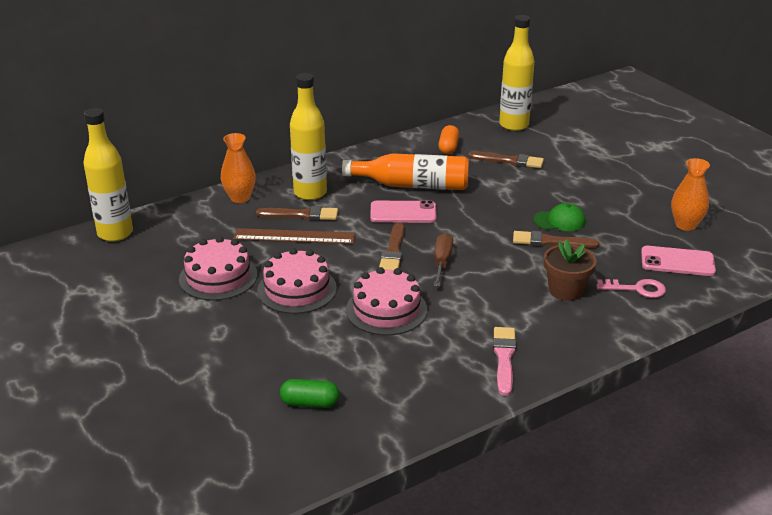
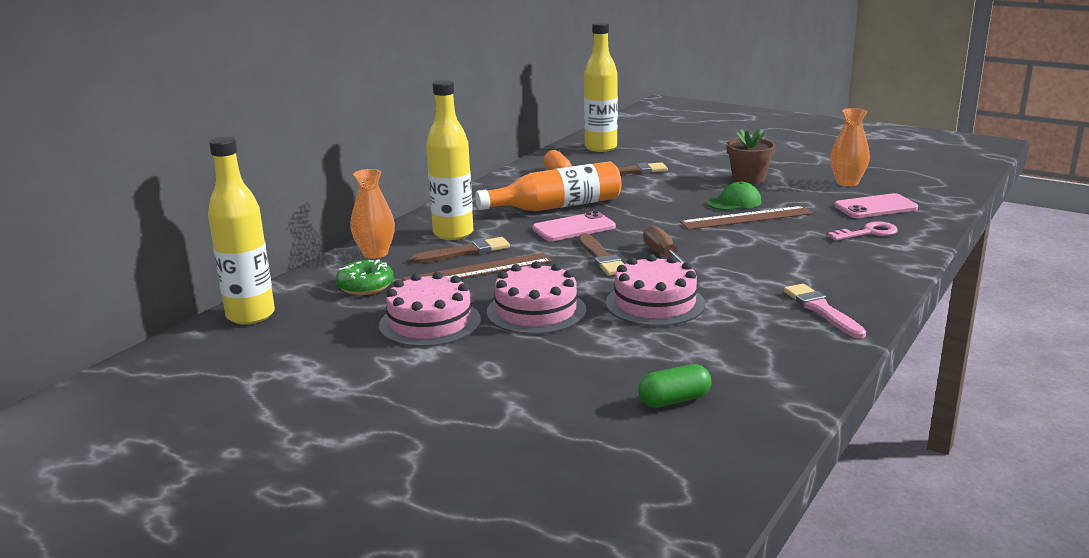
camera: 25 degrees left, 10 degrees down
brown brush [513,231,599,248] -> brown ruler [680,206,813,230]
brown flower pot [544,239,597,301] -> brown flower pot moved to [726,129,776,184]
none -> green donut [336,259,394,295]

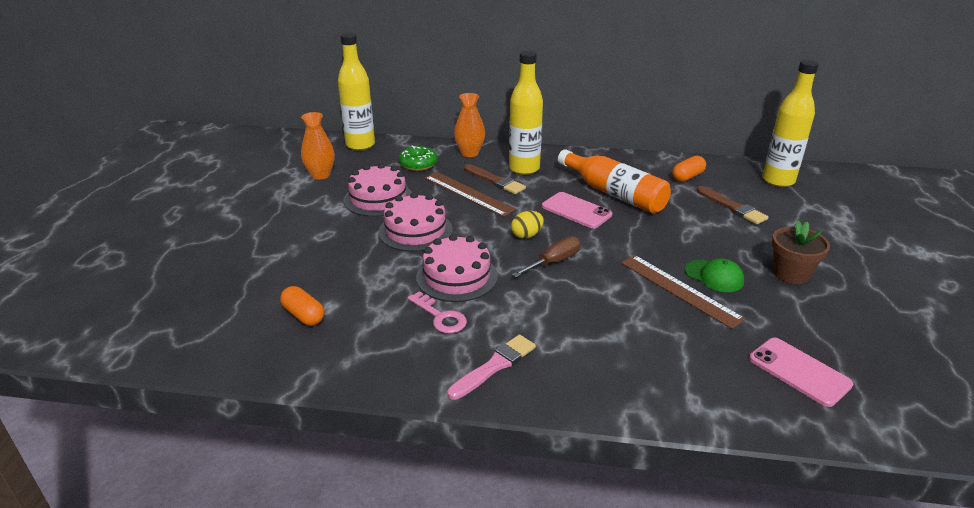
camera: 65 degrees right, 10 degrees up
brown brush [579,233,624,276] -> yellow egg [511,211,544,239]
green capsule [638,364,711,407] -> orange capsule [280,286,324,326]
pink key [828,221,898,240] -> pink key moved to [408,291,467,333]
orange vase [830,108,870,186] -> orange vase moved to [301,112,335,180]

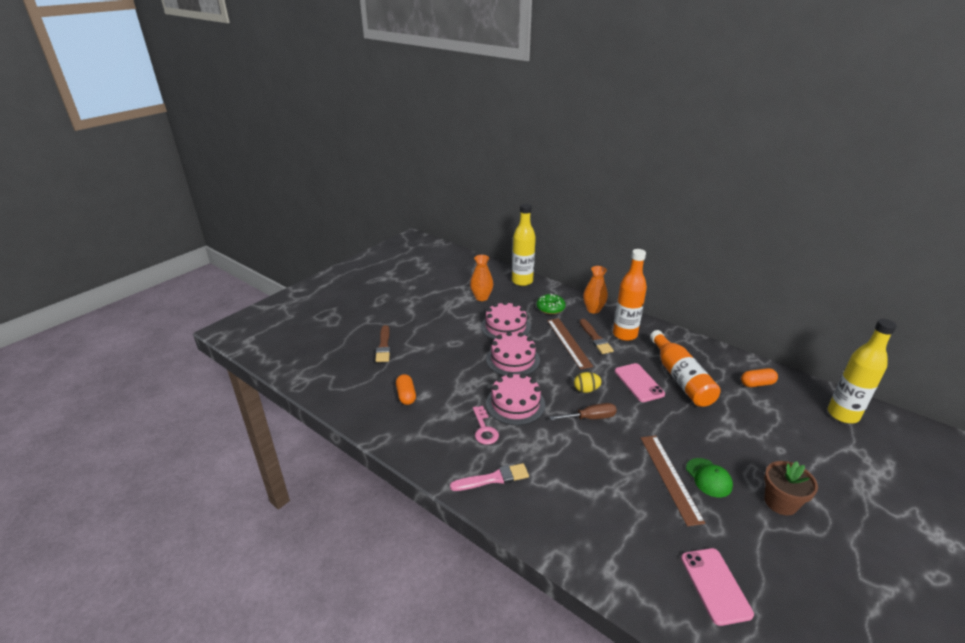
camera: 30 degrees right, 0 degrees up
yellow bottle [509,50,543,175] -> orange bottle [613,249,647,341]
brown brush [697,186,768,224] -> brown brush moved to [375,325,390,362]

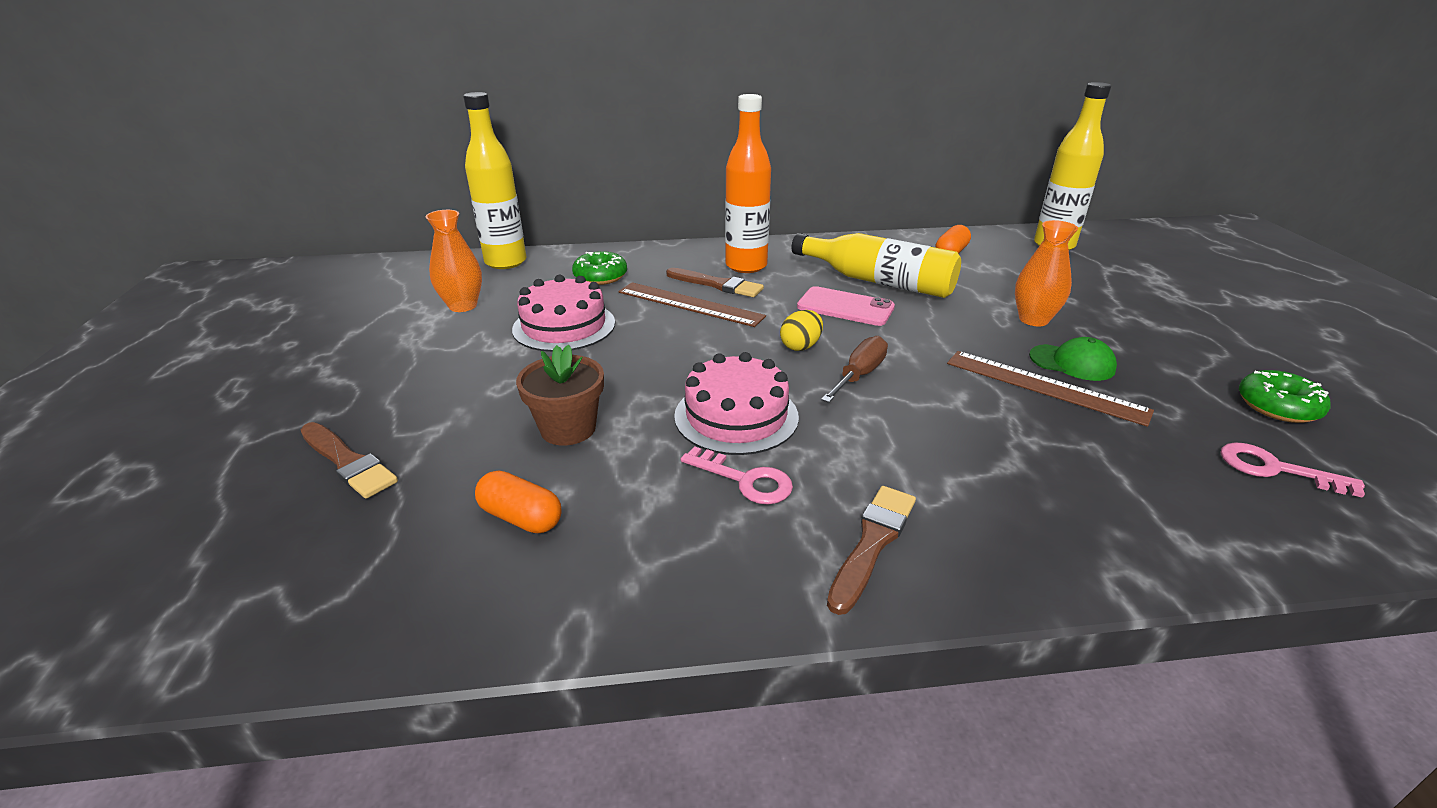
camera: 45 degrees left, 0 degrees up
pink brush [450,463,529,491] -> brown brush [827,486,916,615]
pink cake [486,331,540,376] -> none
orange vase [583,266,608,314] -> orange vase moved to [1015,220,1078,326]
orange bottle [650,330,721,407] -> yellow bottle [792,233,961,298]
pink phone [681,548,754,626] -> pink key [1221,442,1365,498]
brown flower pot [764,461,818,515] -> brown flower pot moved to [516,345,604,445]
none -> green donut [1239,370,1330,423]

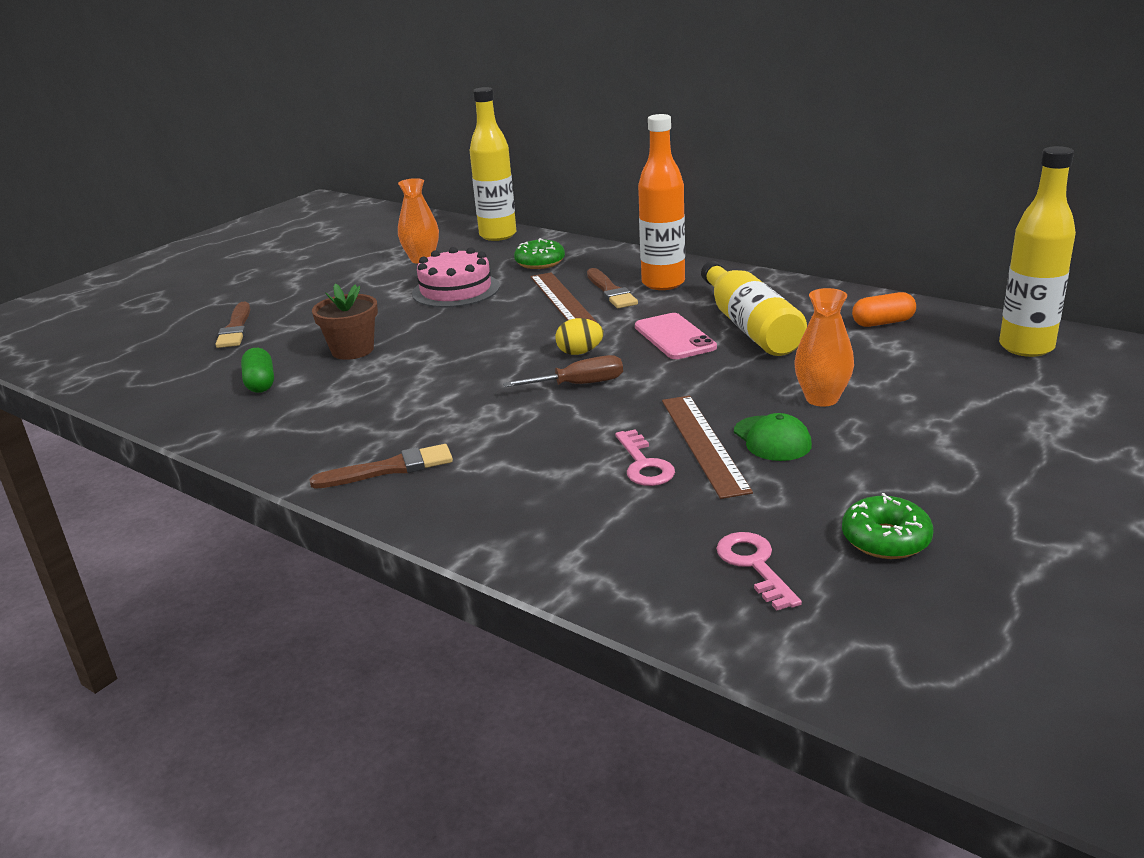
camera: 45 degrees right, 5 degrees down
orange capsule [475,470,562,533] -> green capsule [241,348,274,393]
pink cake [674,352,799,455] -> none
pink key [681,446,793,504] -> pink key moved to [615,429,675,486]

